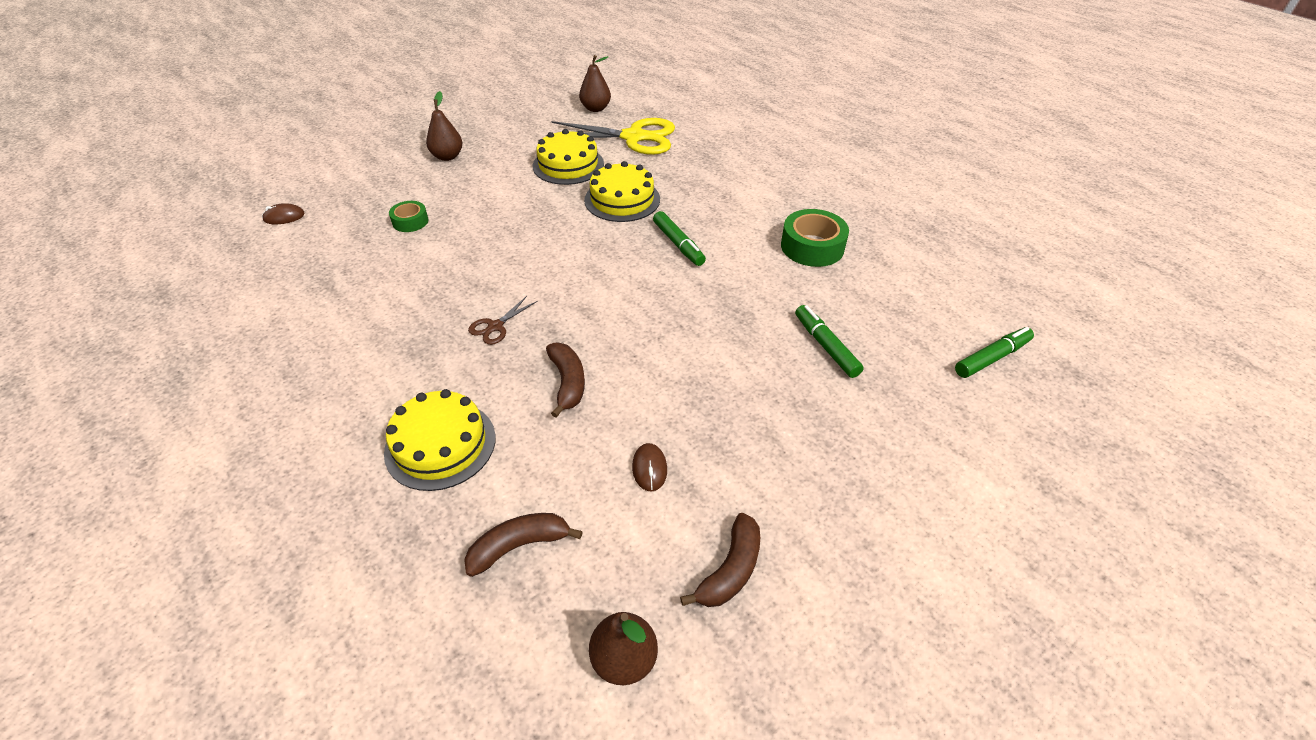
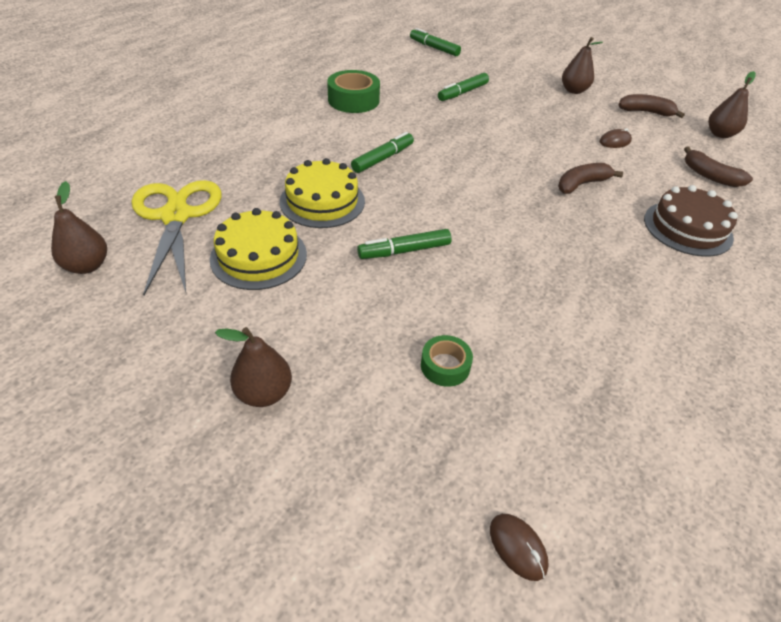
camera: 110 degrees left, 0 degrees up
yellow cake [384,389,496,491] -> brown cake [644,185,738,257]
brown scissors [468,296,538,345] -> none
none -> green marker [357,229,452,259]
none -> brown pear [562,37,603,94]

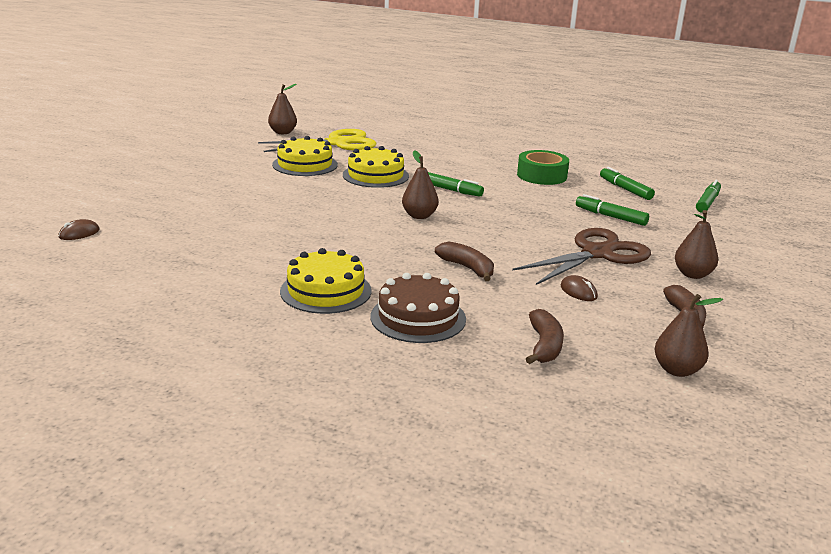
camera: 80 degrees right, 20 degrees down
brown pear [215,327,292,407] -> brown pear moved to [402,150,439,219]
green marker [357,229,452,259] -> green marker moved to [600,167,655,200]
green tape [421,335,473,387] -> none
brown banana [684,146,753,187] -> brown banana turned 150 degrees clockwise [526,309,564,364]
none -> yellow cake [280,248,372,314]
none -> brown scissors [512,228,651,285]

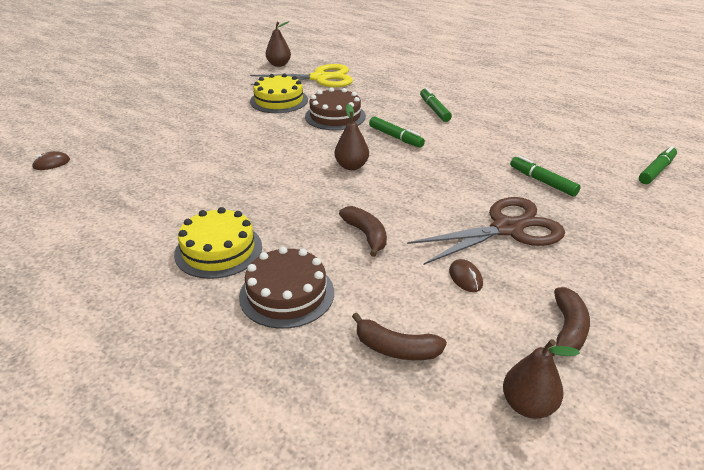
camera: 15 degrees right, 10 degrees up
yellow cake [343,146,409,188] -> brown cake [305,87,366,130]
green tape [517,150,569,185] -> none
brown banana [526,309,564,364] -> brown banana turned 90 degrees clockwise [352,313,447,360]
green marker [600,167,655,200] -> green marker moved to [420,88,452,122]
brown pear [675,210,718,279] -> none

